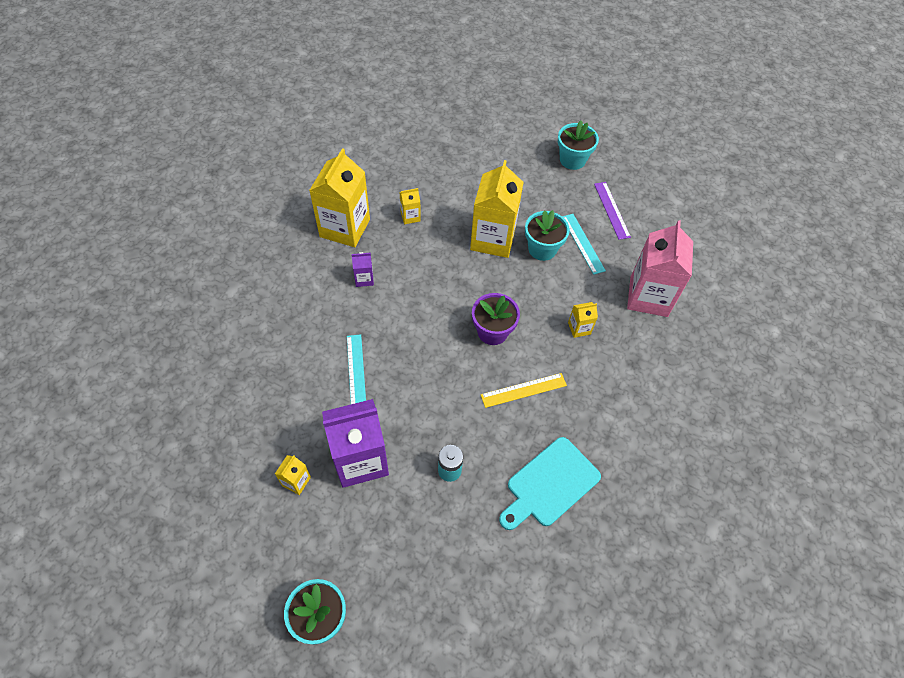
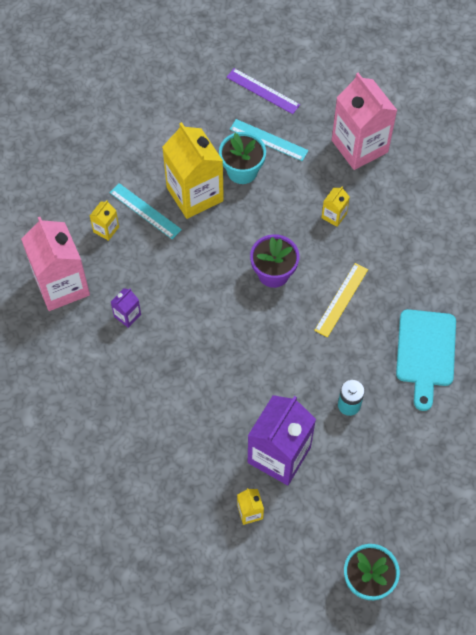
camera: 40 degrees left, 5 degrees up
yellow carton [309,148,370,247] -> pink carton [21,217,90,311]
turquoise ruler [347,334,366,404] -> turquoise ruler moved to [110,183,182,239]
turquoise flower pot [558,121,599,170] -> none

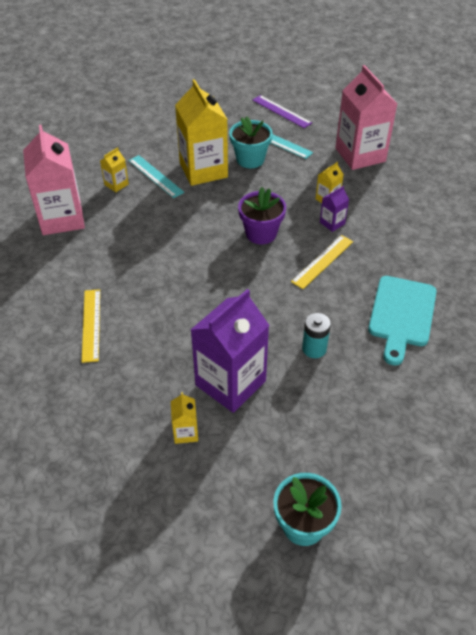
camera: 10 degrees right, 15 degrees down
purple carton [111,288,141,328] -> purple carton moved to [320,186,349,232]
none -> yellow ruler [82,289,100,363]

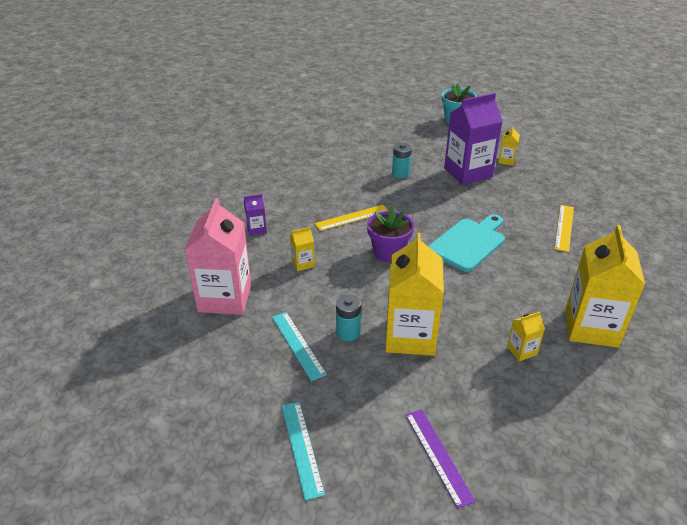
camera: 155 degrees left, 10 degrees down
pink carton [23,125,85,235] -> yellow carton [566,225,645,348]
turquoise ruler [128,155,184,198] -> turquoise ruler moved to [282,402,325,500]
turquoise flower pot [229,116,273,168] -> turquoise battery [336,295,361,341]
purple ruler [252,95,312,128] -> purple ruler moved to [406,409,476,509]
purple carton [320,186,349,232] -> purple carton moved to [244,194,267,236]
turquoise cutting board [368,276,437,365] -> turquoise cutting board moved to [428,214,505,272]

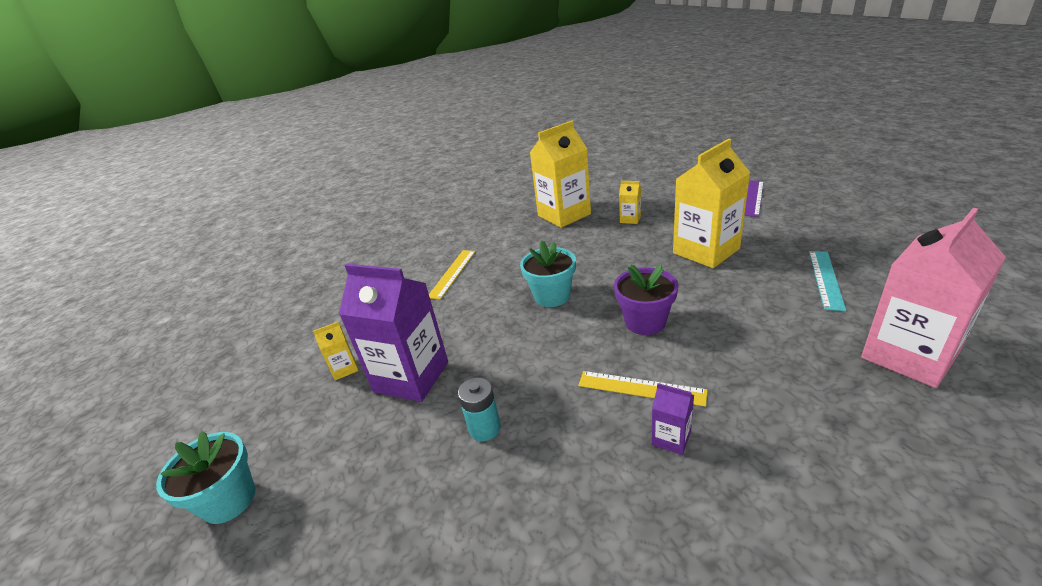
camera: 130 degrees left, 5 degrees down
purple carton [244,194,267,236] -> purple carton moved to [651,383,694,455]
turquoise ruler [282,402,325,500] -> none
yellow carton [290,227,315,271] -> none
turquoise battery [336,295,361,341] -> none
turquoise cutting board [428,214,505,272] -> turquoise flower pot [520,241,576,307]
yellow ruler [554,205,574,252] -> yellow ruler turned 45 degrees counterclockwise [429,250,476,299]

